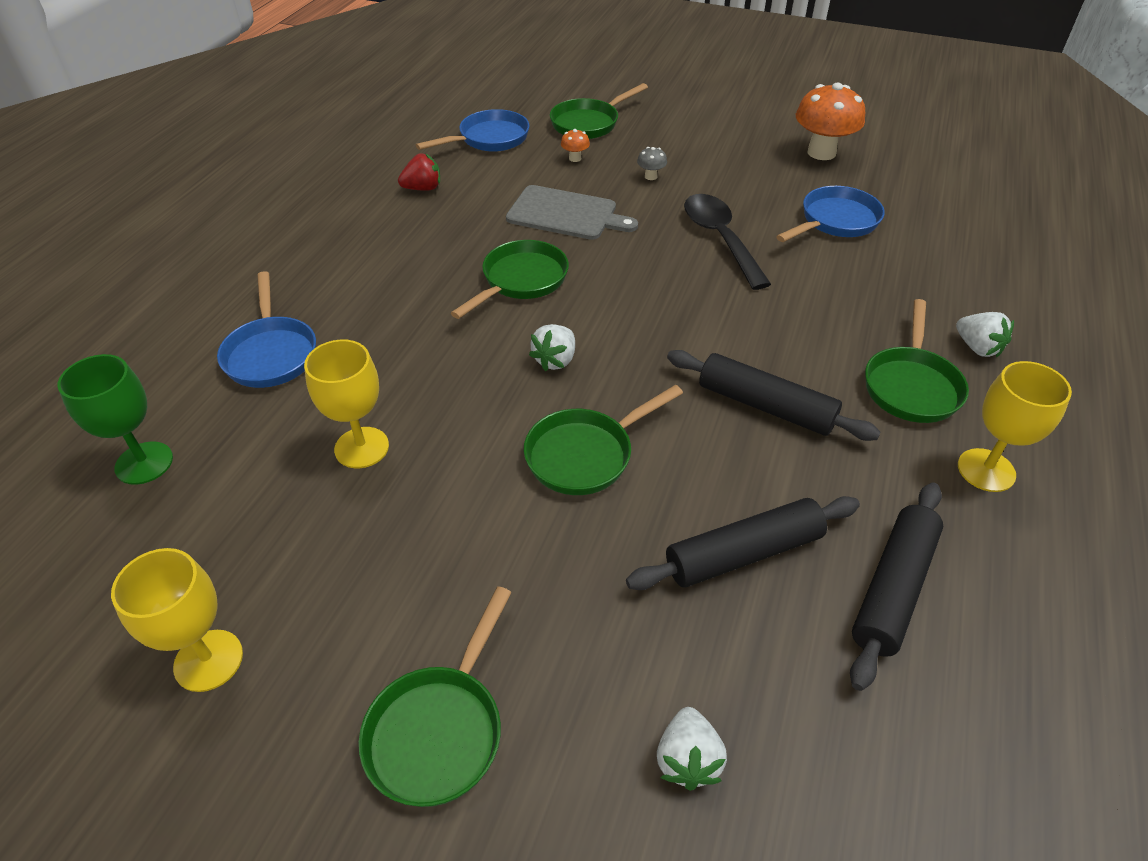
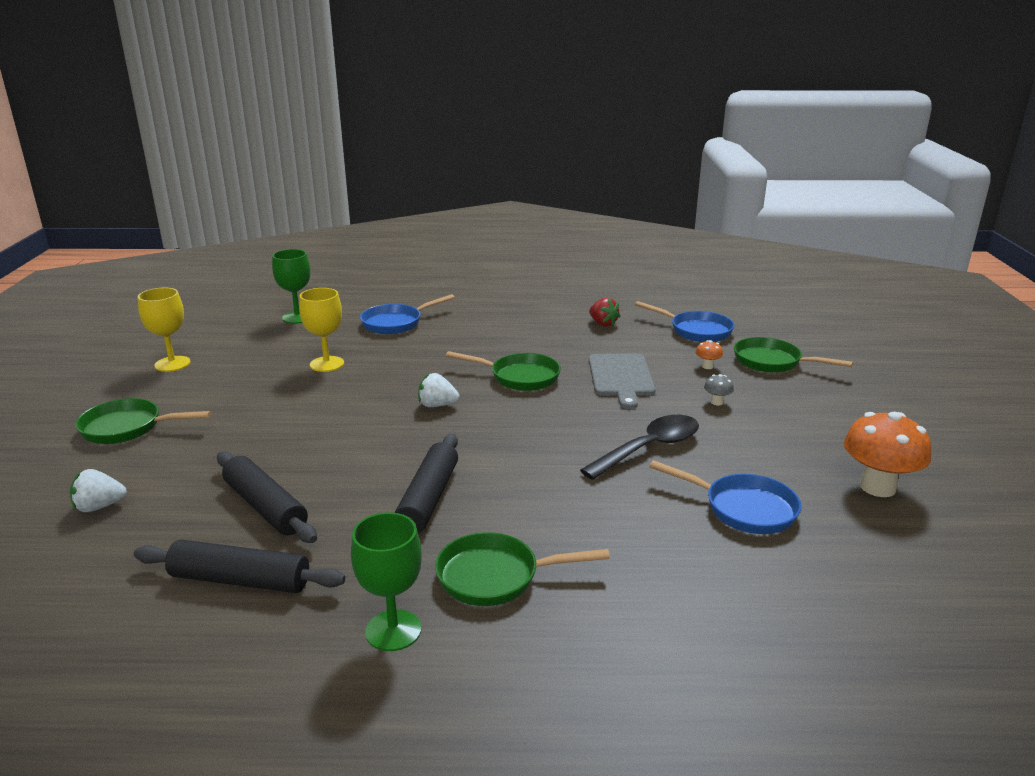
camera: 70 degrees right, 20 degrees down
green pan [524,385,683,495] -> none
white strawberry [956,312,1014,358] -> none
yellow goblet [958,361,1072,492] -> green goblet [351,512,422,651]

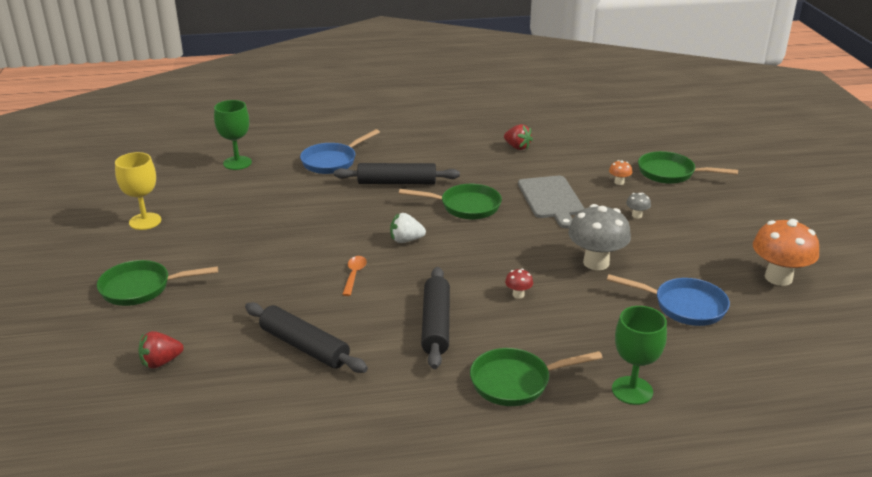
camera: 10 degrees left, 5 degrees up
white strawberry [70,469,127,512] -> red strawberry [138,331,183,369]
black rolling pin [134,540,345,593] -> black rolling pin moved to [334,163,460,184]
yellow goblet [299,288,344,372] -> none
green goblet [351,512,422,651] -> green goblet moved to [612,306,667,405]
black spoon [580,415,699,480] -> grey mushroom [568,204,631,270]
blue pan [635,301,735,342] -> none
none -> orange spoon [342,256,367,296]
none -> red mushroom [505,269,533,298]

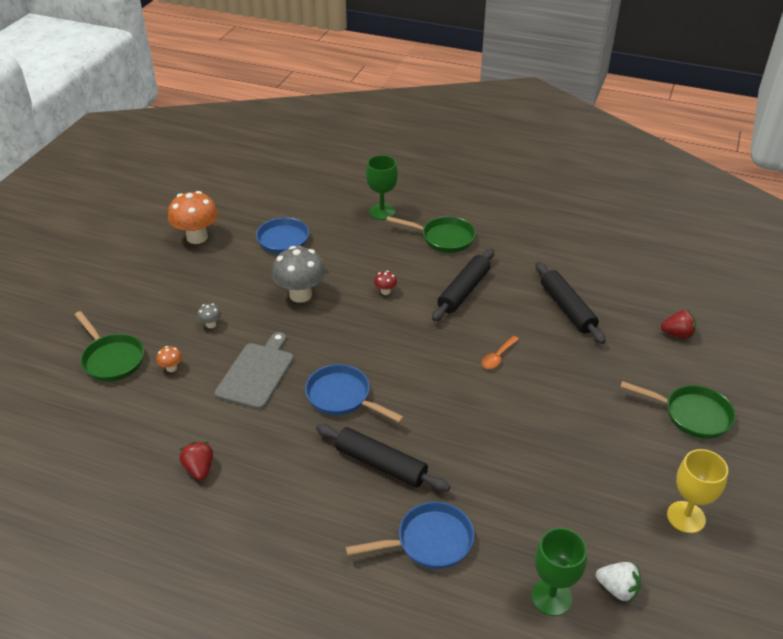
camera: 150 degrees left, 10 degrees up
white strawberry [390,213,426,243] -> white strawberry moved to [596,562,641,602]
green pan [399,184,502,220] -> blue pan [305,364,404,423]

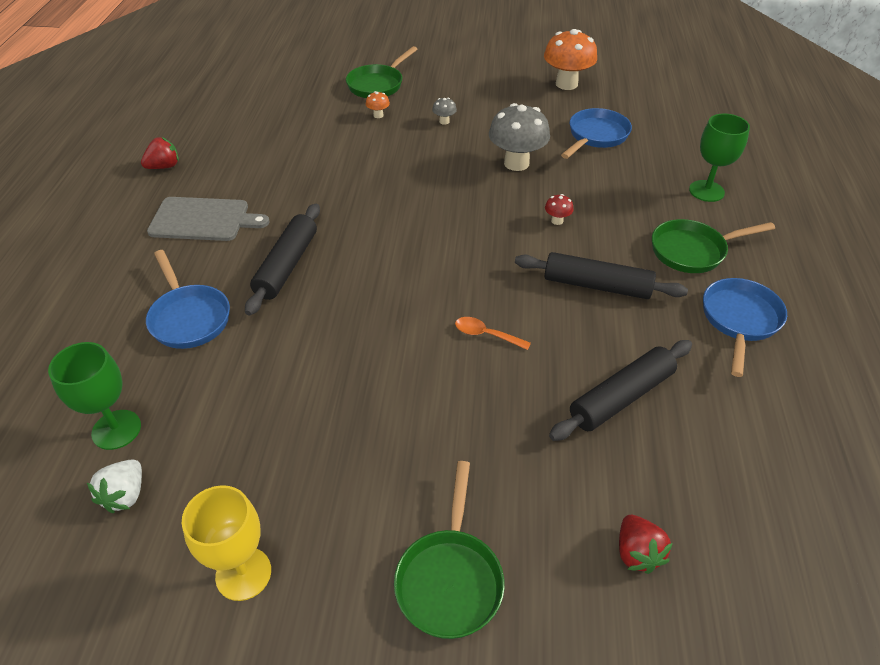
camera: 75 degrees right, 5 degrees up
red strawberry [179,441,213,481] -> red strawberry moved to [141,137,179,169]
grey cutting board [215,332,294,409] -> grey cutting board moved to [147,197,269,241]
blue pan [305,364,404,423] -> blue pan moved to [703,278,787,377]
green pan [386,216,476,253] -> green pan turned 75 degrees clockwise [652,219,775,273]

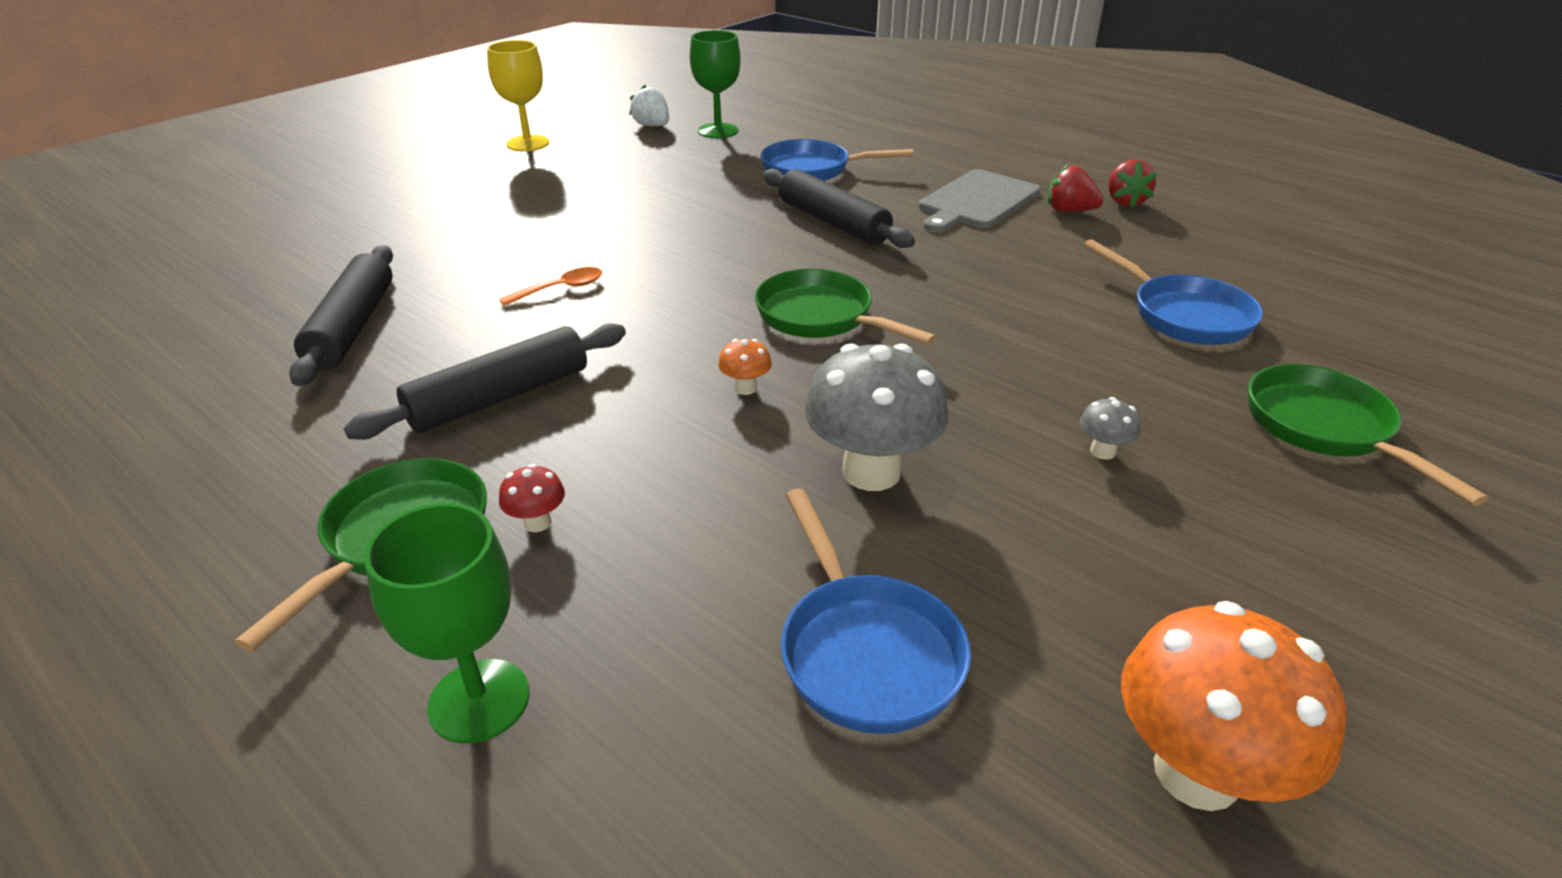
camera: 125 degrees right, 10 degrees down
orange mushroom [366,91,390,118] -> orange mushroom moved to [718,339,772,395]
green pan [394,461,505,639] -> green pan moved to [755,269,937,345]
red mushroom [545,194,574,225] -> red mushroom moved to [499,464,565,532]
red strawberry [619,515,673,574] -> red strawberry moved to [1048,164,1104,212]
blue pan [703,278,787,377] -> blue pan moved to [1083,239,1263,345]

